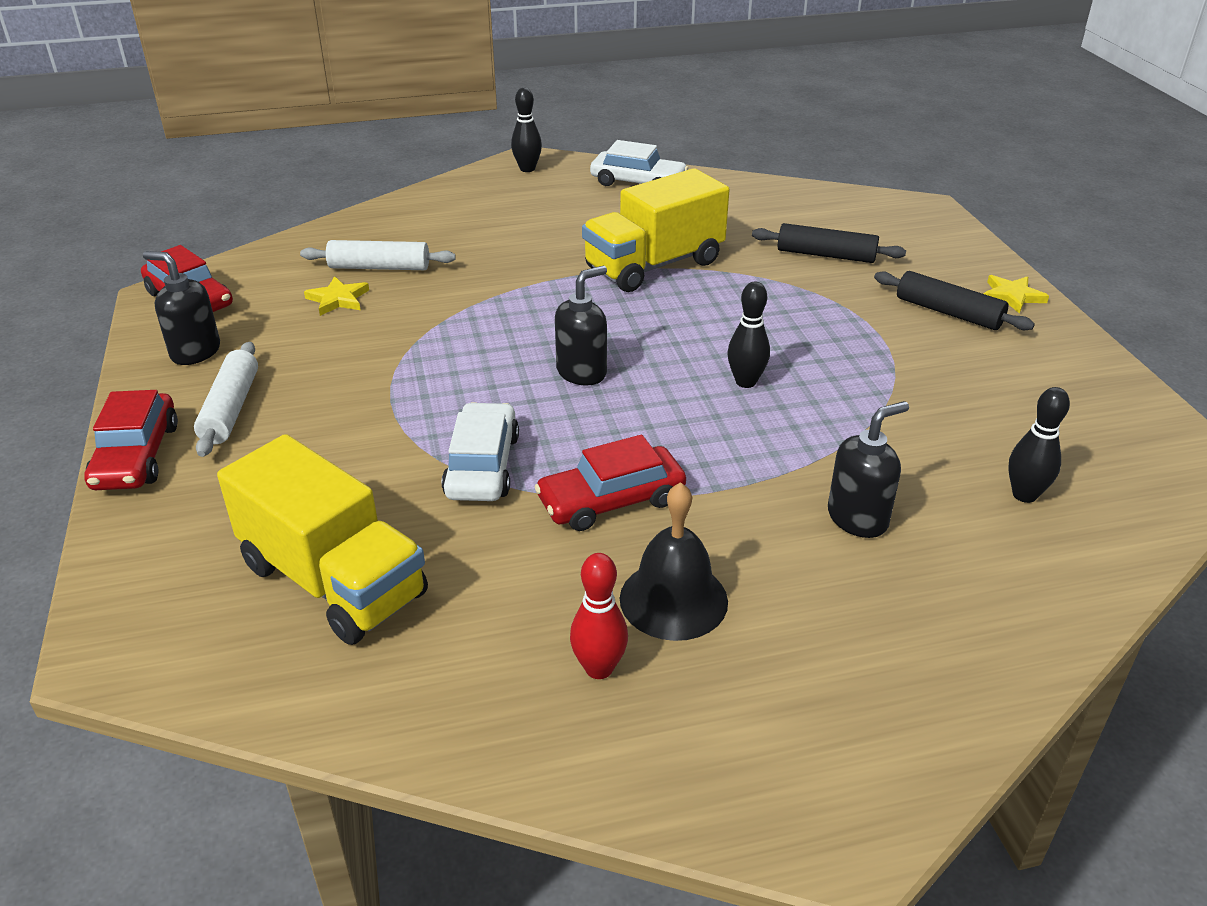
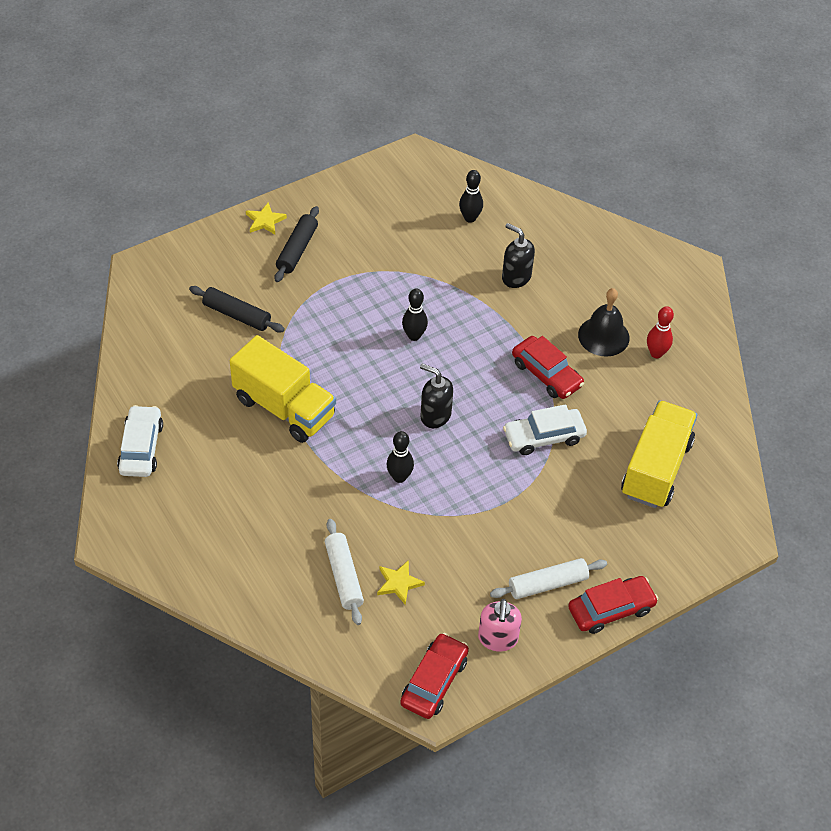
camera: 110 degrees left, 15 degrees up
black soap dispenser [143,251,220,365] -> pink soap dispenser [478,599,522,652]
black bowling pin [511,88,542,172] -> black bowling pin moved to [387,431,414,483]
black rolling pin [752,223,906,263] -> black rolling pin turned 60 degrees counterclockwise [189,286,285,333]

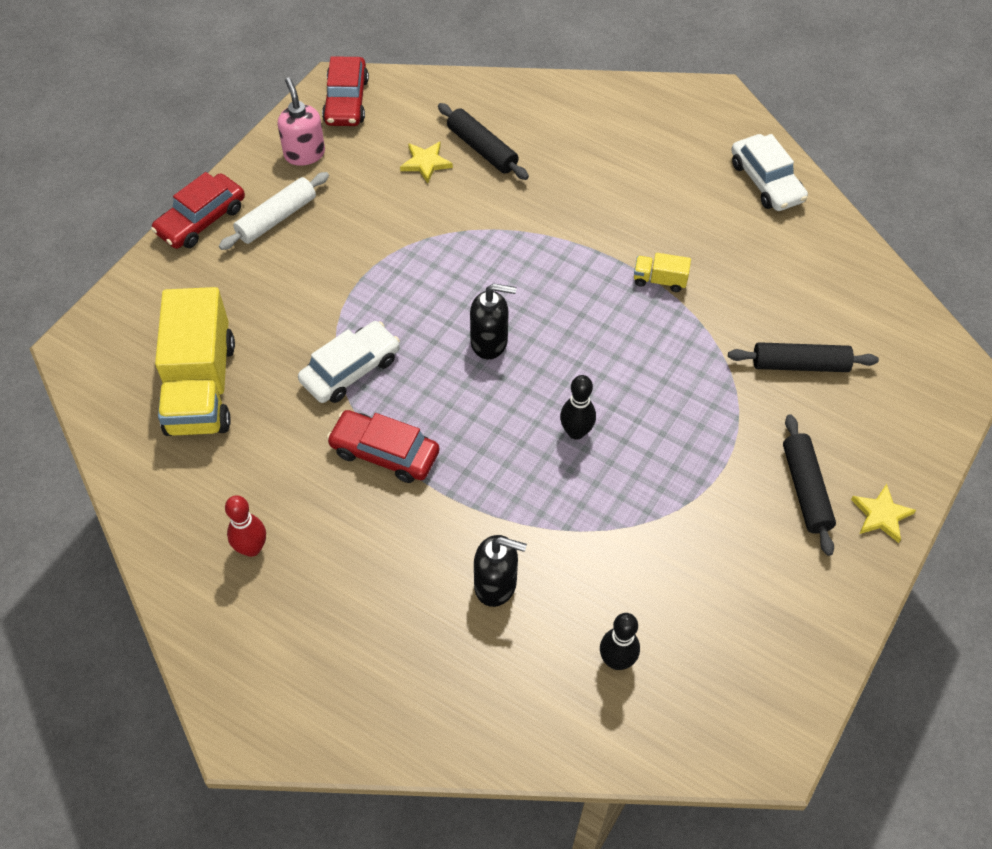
camera: 155 degrees right, 5 degrees up
yellow truck [230,335,336,443] -> yellow truck [634,253,691,292], size x0.41
white rolling pin [325,519,364,625] -> black rolling pin [438,103,529,180]
black bowling pin [387,431,414,483] -> none
black bell [578,288,630,357] -> none

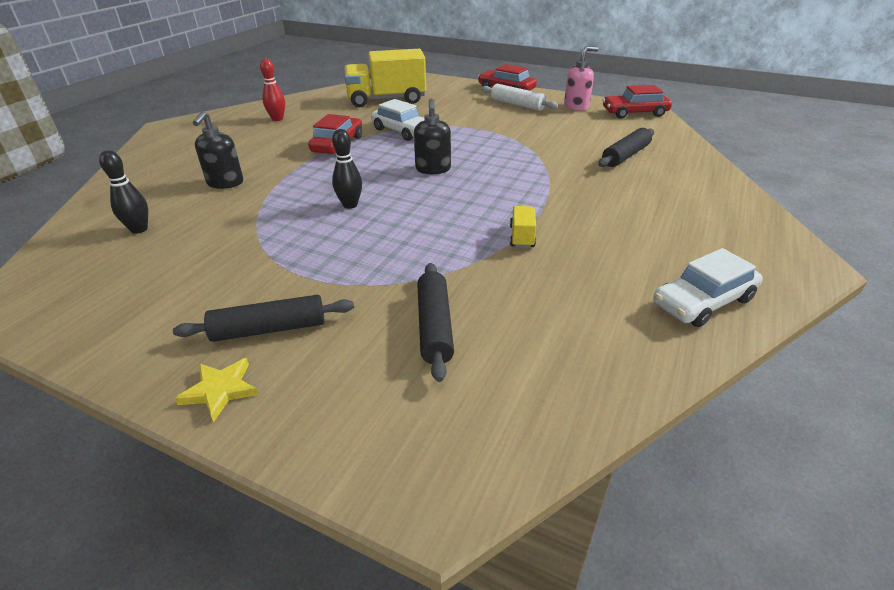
camera: 85 degrees right, 20 degrees down
yellow star [400,142,453,183] -> none

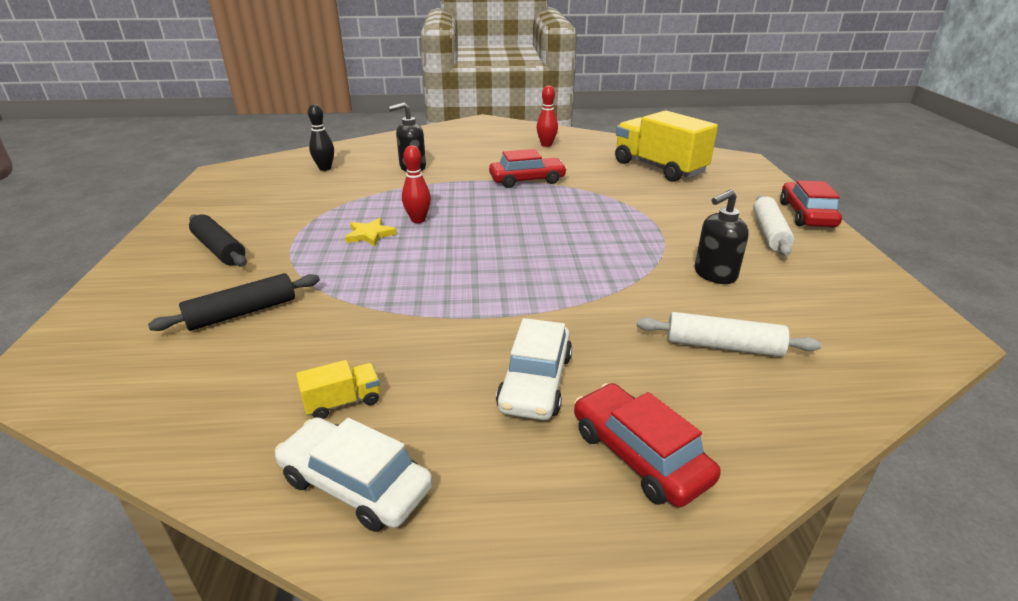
camera: 60 degrees right, 5 degrees down
yellow star [175,358,258,422] -> yellow star moved to [345,218,397,247]
black bowling pin [332,129,362,209] -> red bowling pin [402,145,431,223]
white car [371,99,425,141] -> white car moved to [496,318,572,420]
black soap dispenser [414,99,451,174] -> black soap dispenser moved to [695,189,749,284]
yellow truck [510,206,536,248] -> yellow truck moved to [296,360,380,419]
pink soap dispenser [564,46,598,111] -> none
black rolling pin [598,128,654,167] -> white rolling pin [637,312,821,357]
red car [602,85,672,118] -> red car moved to [574,383,721,507]

